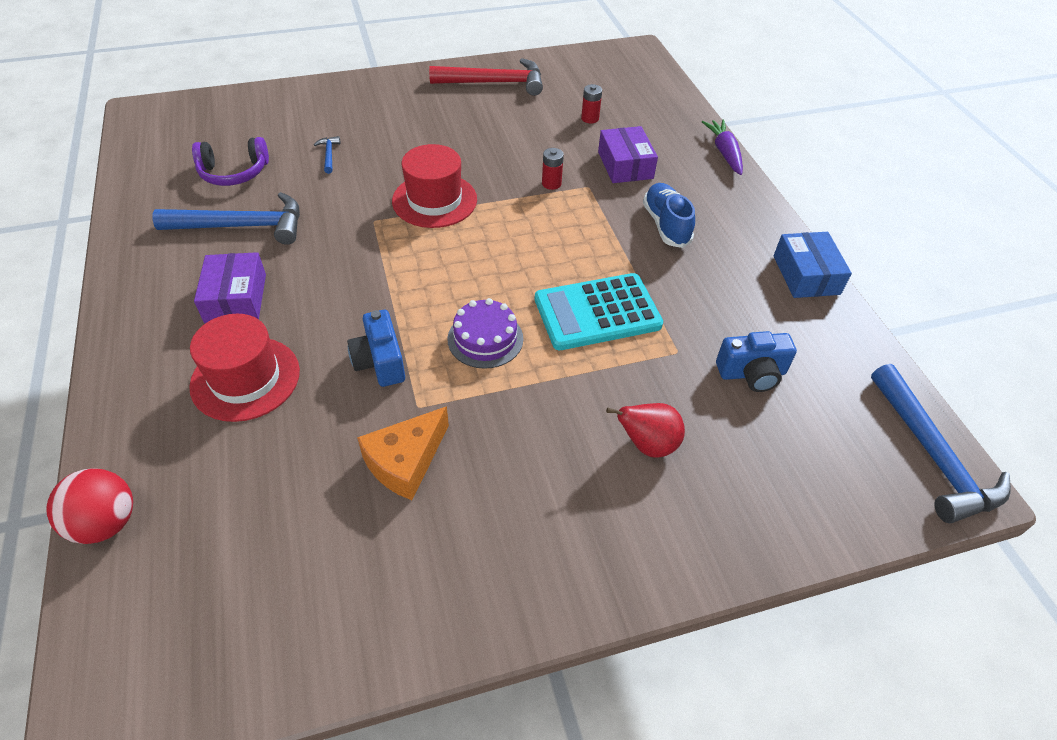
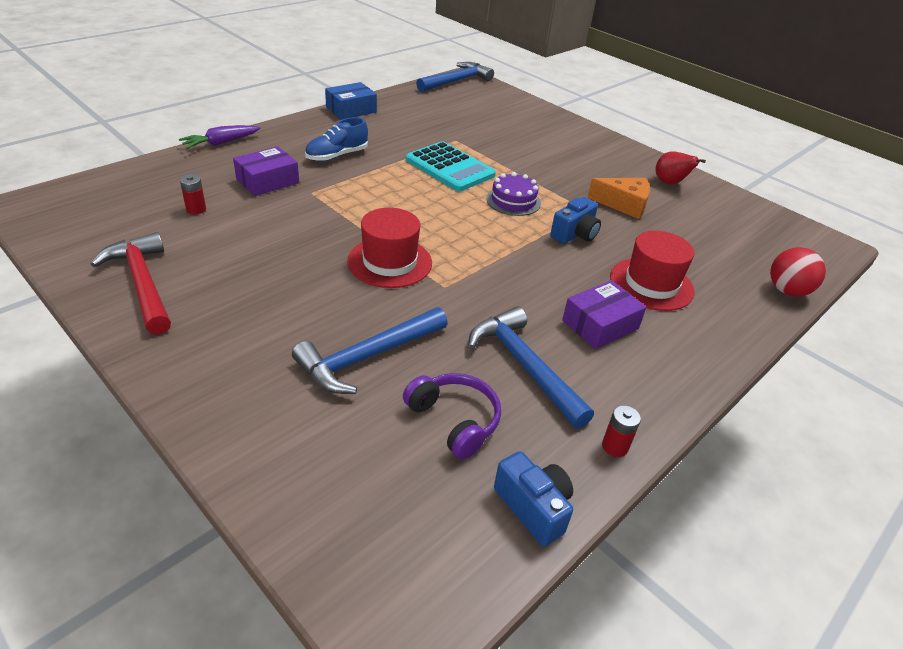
camera: 120 degrees left, 10 degrees down
blue hammer [314,136,341,174] -> blue hammer [292,307,448,394], size x2.35
red battery [542,148,564,190] -> red battery moved to [602,405,641,457]
red pear [606,403,685,457] -> red pear moved to [655,151,706,185]
blue camera [716,331,797,392] -> blue camera moved to [494,451,573,546]

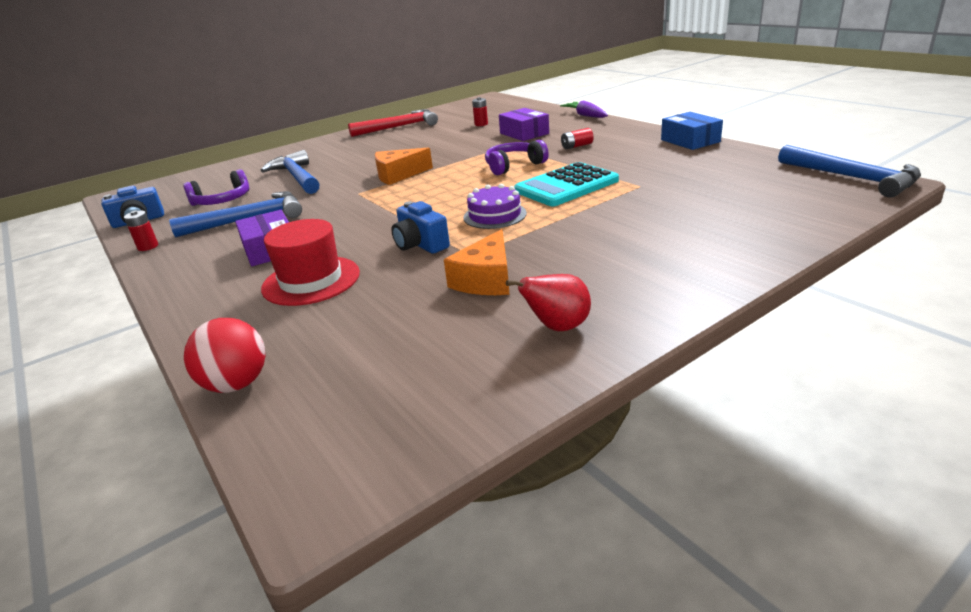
camera: 105 degrees right, 10 degrees down
blue shoe [305,117,368,161] -> red battery [561,128,593,149]
red hat [347,208,432,288] -> orange cheese [375,148,433,185]
none -> purple headphones [485,140,549,175]

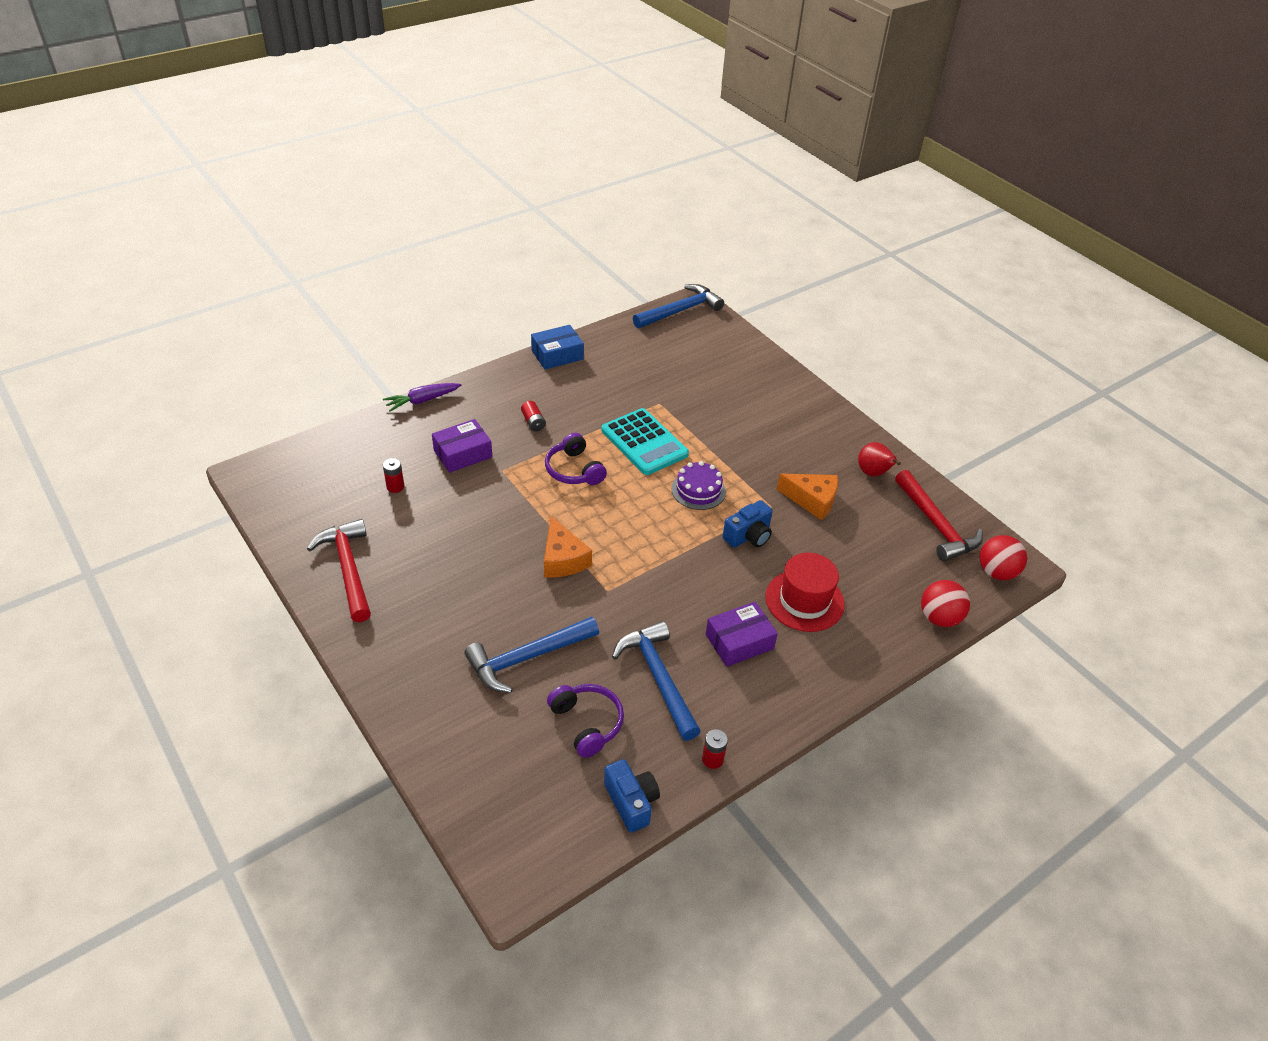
camera: 95 degrees left, 15 degrees up
none -> red hammer [895,470,983,562]
none -> red ball [980,535,1027,580]

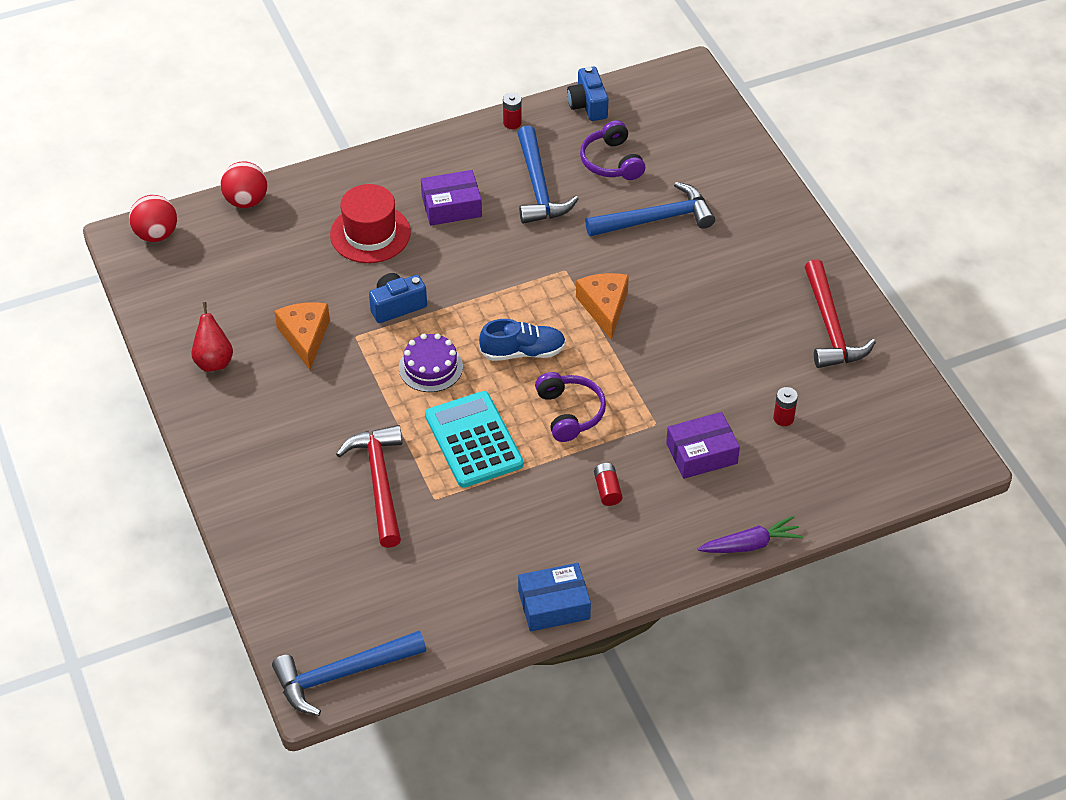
camera: 165 degrees left, 5 degrees up
orange cheese [777,474,838,520] -> orange cheese turned 45 degrees clockwise [274,302,330,370]
red hammer [895,470,983,562] -> red hammer moved to [336,425,402,548]
none -> blue shoe [479,319,566,361]

